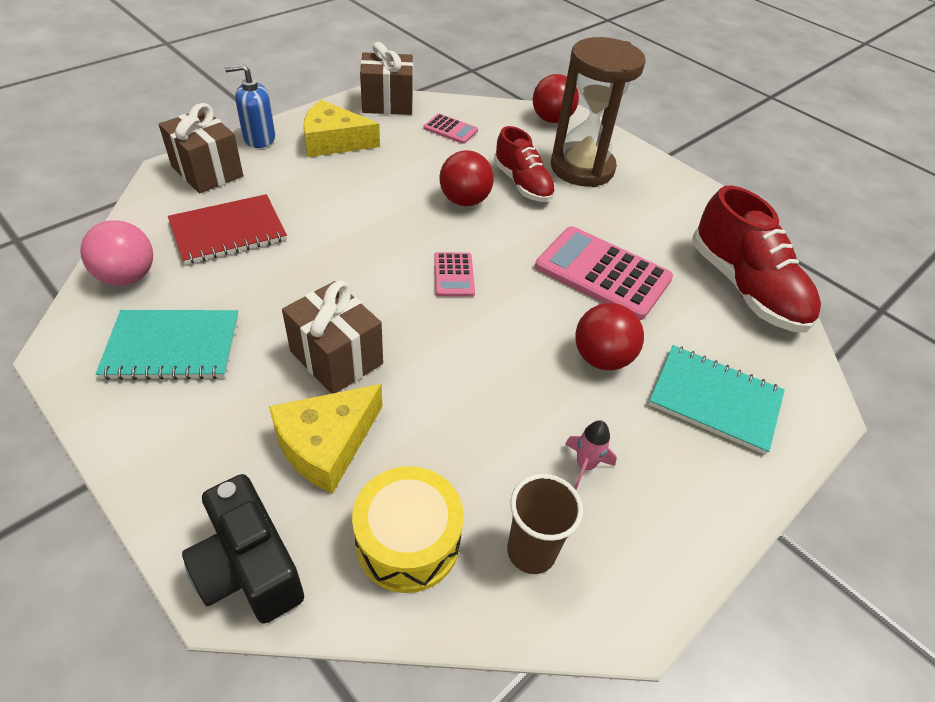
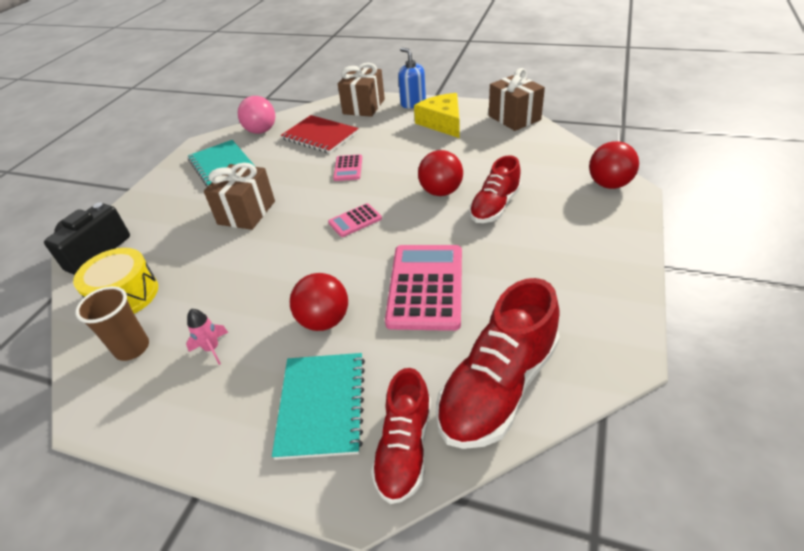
camera: 70 degrees right, 5 degrees down
yellow cheese [269,384,383,494] -> none
pink calculator [424,114,478,144] -> pink calculator moved to [333,154,362,181]
brown hourglass [551,37,646,187] -> none
none -> red shoe [371,368,431,504]

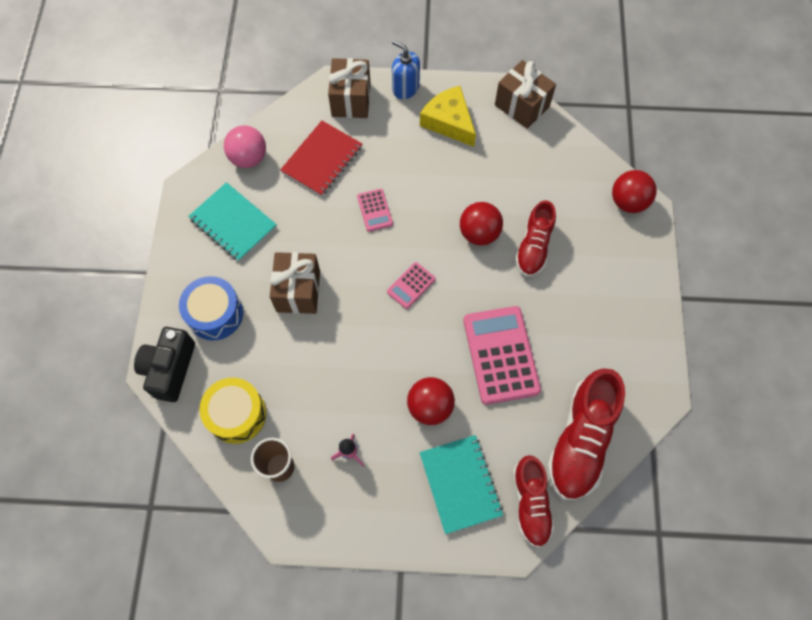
camera: 20 degrees left, 25 degrees up
red notebook [281,115,359,153] -> red notebook turned 75 degrees counterclockwise [280,121,362,196]
none -> blue drum [179,276,243,340]

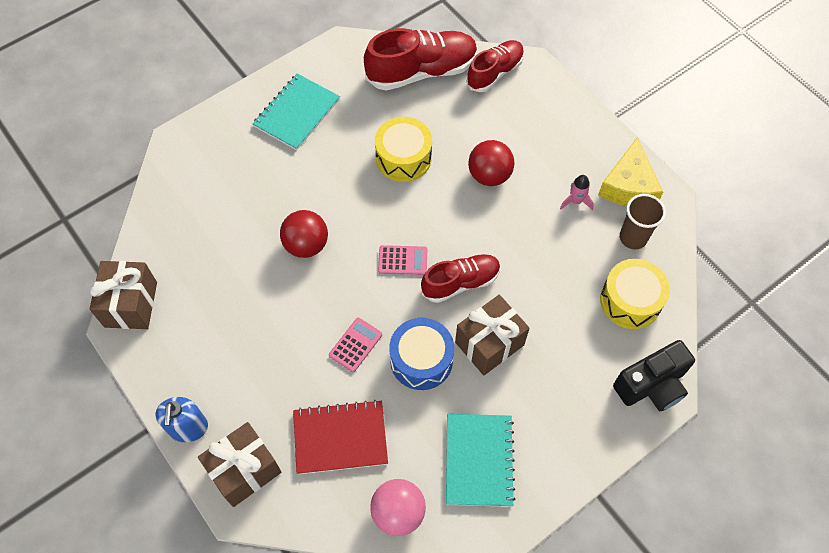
camera: 130 degrees left, 5 degrees down
blue drum [179,276,243,340] -> blue drum moved to [389,318,454,390]
yellow cheese [420,86,476,147] -> yellow cheese moved to [598,137,663,206]
turquoise notebook [420,435,503,534] -> turquoise notebook moved to [252,74,340,150]
pink calculator [463,306,541,405] -> yellow drum [375,117,432,182]
red shoe [515,200,556,277] -> red shoe moved to [421,254,500,303]
red ball [612,170,657,213] -> none

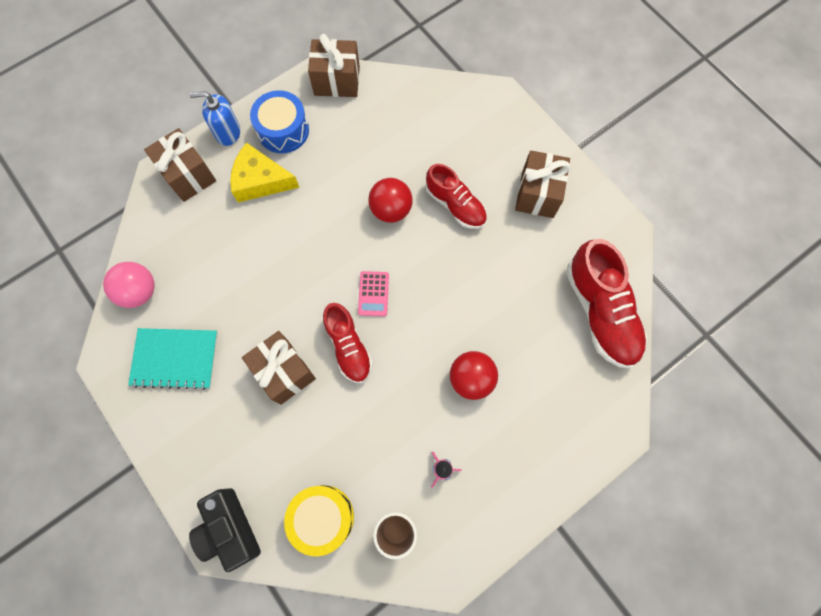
camera: 90 degrees right, 10 degrees up
turquoise notebook [252,74,340,150] -> brown gift [515,150,570,218]
red notebook [293,400,388,474] -> none
pink calculator [329,318,382,372] -> none
yellow drum [375,117,432,182] -> none
blue drum [389,318,454,390] -> blue drum moved to [250,90,309,153]
red shoe [466,40,524,92] -> red shoe moved to [425,164,487,229]
yellow cheese [598,137,663,206] -> yellow cheese moved to [230,142,300,203]

